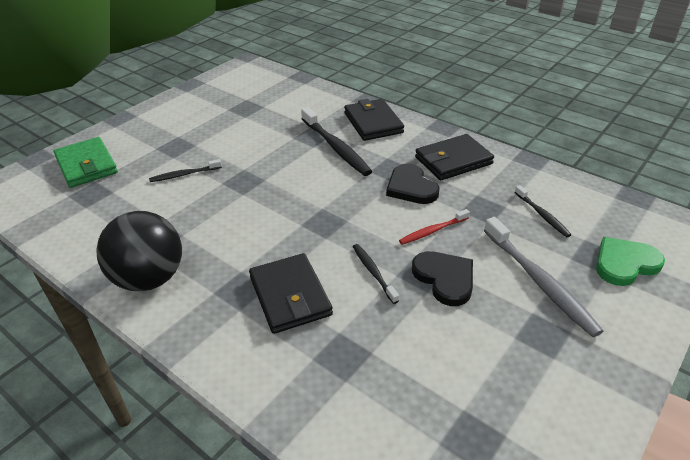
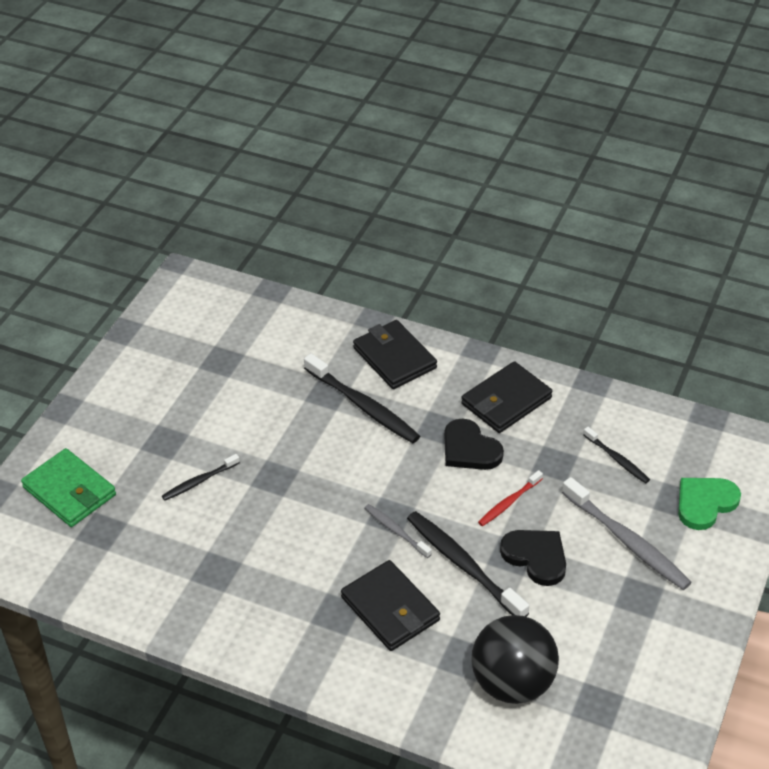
camera: 15 degrees left, 5 degrees up
black ball [96,211,182,291] -> black ball moved to [471,615,559,704]
black toothbrush [353,244,399,304] -> black toothbrush [407,511,529,617], size x1.83
none -> grey toothbrush [365,504,432,558]

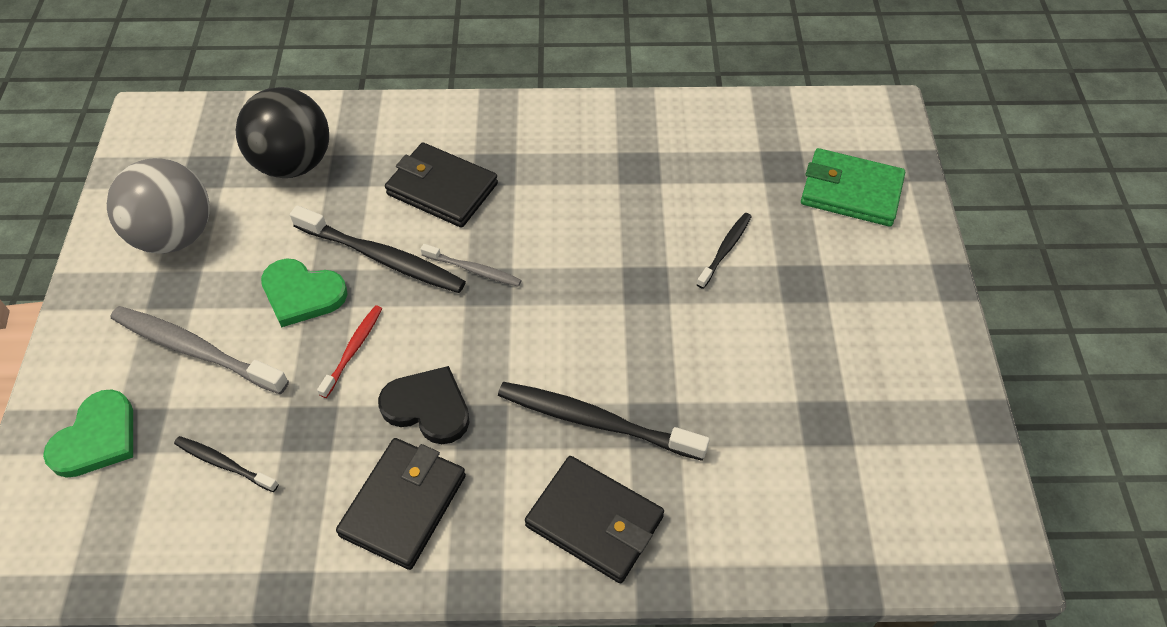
camera: 155 degrees right, 10 degrees up
black heart [500,530,566,586] -> green heart [261,258,348,328]
none -> grey ball [107,158,210,254]

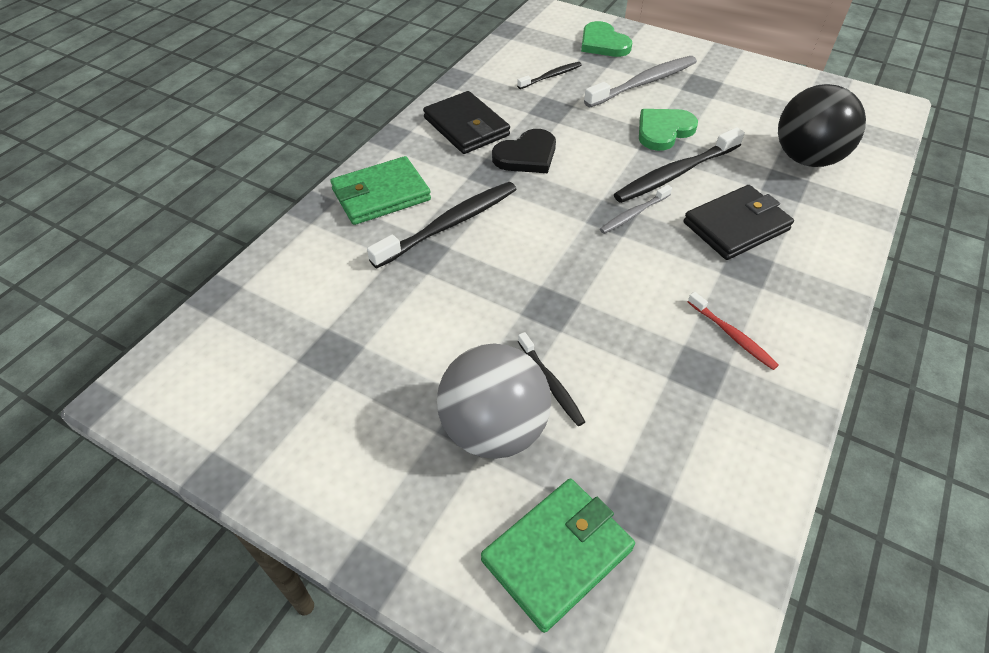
camera: 120 degrees right, 5 degrees down
grey ball [107,158,210,254] -> grey ball moved to [437,344,551,459]
red toothbrush [317,305,382,398] -> red toothbrush moved to [688,292,779,370]
black wallet [525,456,664,583] -> green wallet [330,156,431,225]

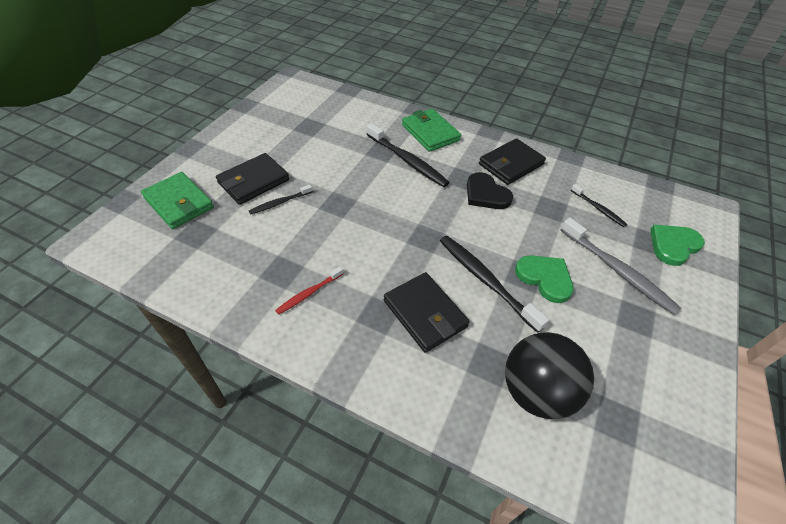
camera: 85 degrees right, 0 degrees up
grey ball [437,344,551,459] -> black wallet [216,153,289,205]
grey toothbrush [600,185,672,234] -> none

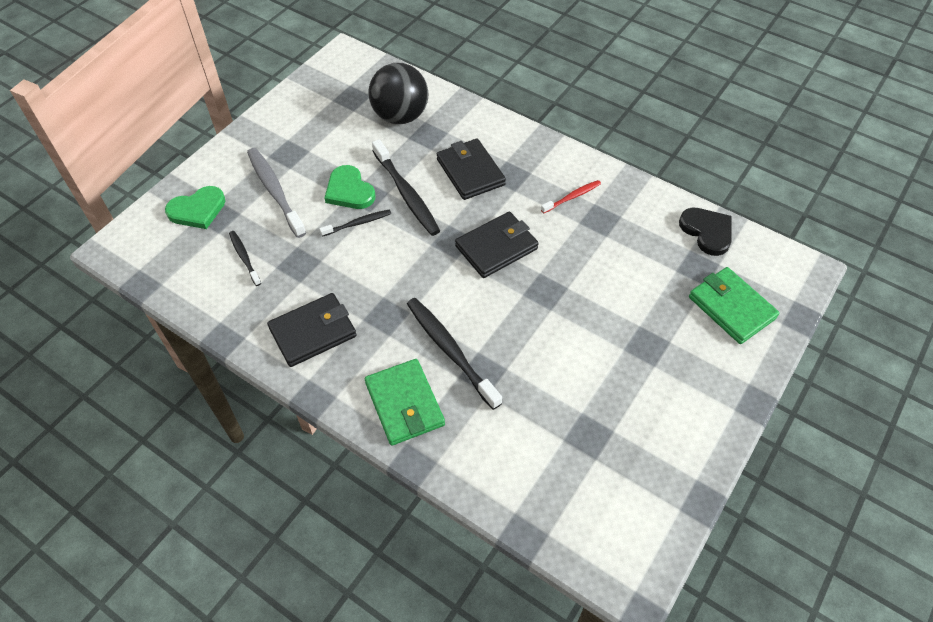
camera: 170 degrees left, 5 degrees up
black wallet [216,153,289,205] -> black wallet moved to [455,211,539,278]
black toothbrush [249,185,313,215] -> black toothbrush moved to [319,209,391,237]
black heart [467,172,513,209] -> black heart moved to [679,208,732,256]

